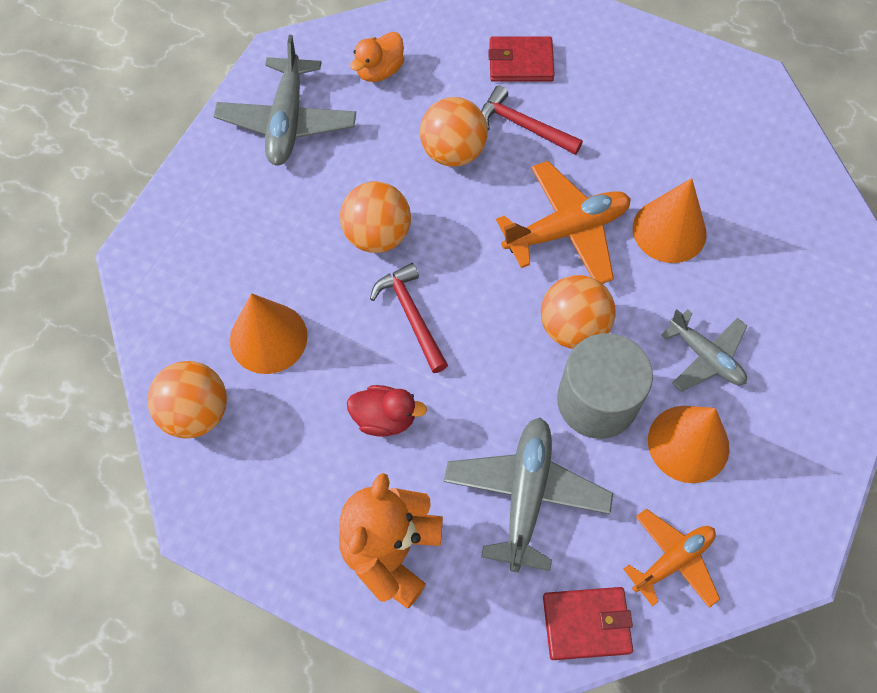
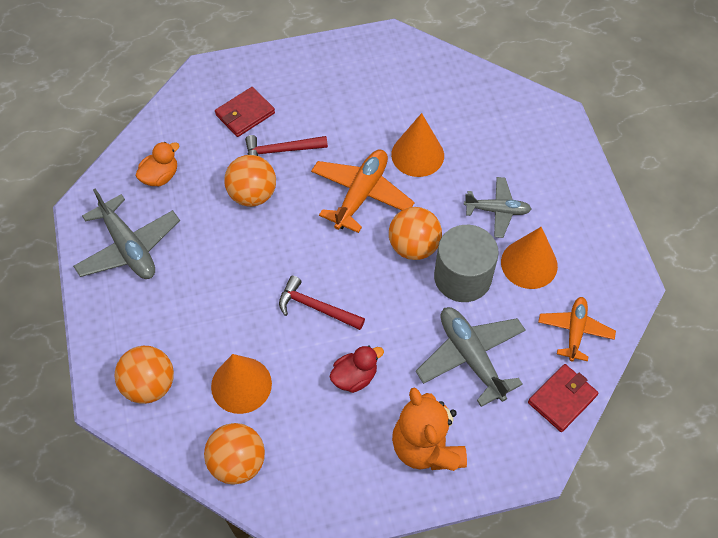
camera: 40 degrees left, 5 degrees down
orange ball [340,182,411,253] -> orange ball moved to [115,346,174,404]
orange duck [350,32,404,82] -> orange duck turned 135 degrees counterclockwise [135,142,179,186]

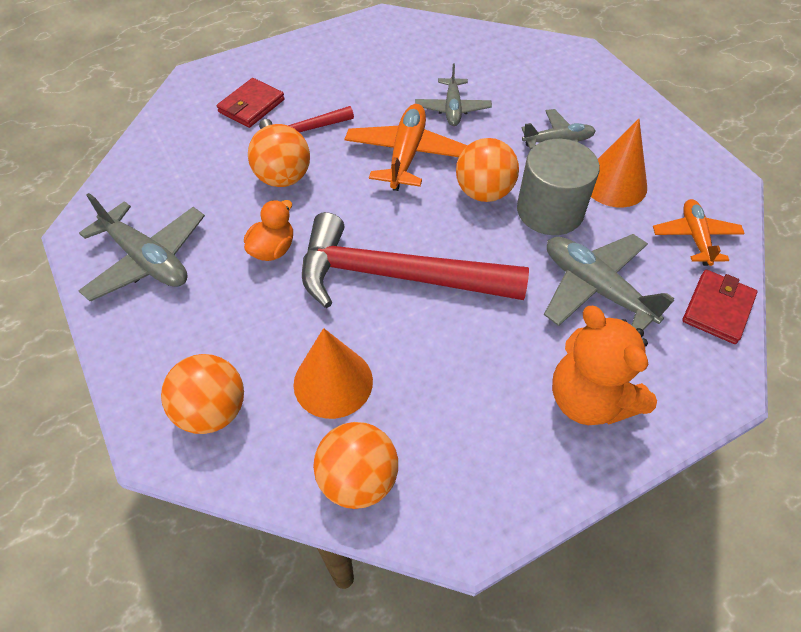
camera: 15 degrees left, 5 degrees down
orange duck [135,142,179,186] -> orange duck moved to [244,200,293,261]
red hammer [279,276,365,330] -> red hammer [302,212,529,308], size x2.04
red duck [329,346,384,393] -> none
orange cone [391,113,444,177] -> grey plane [415,63,492,126]

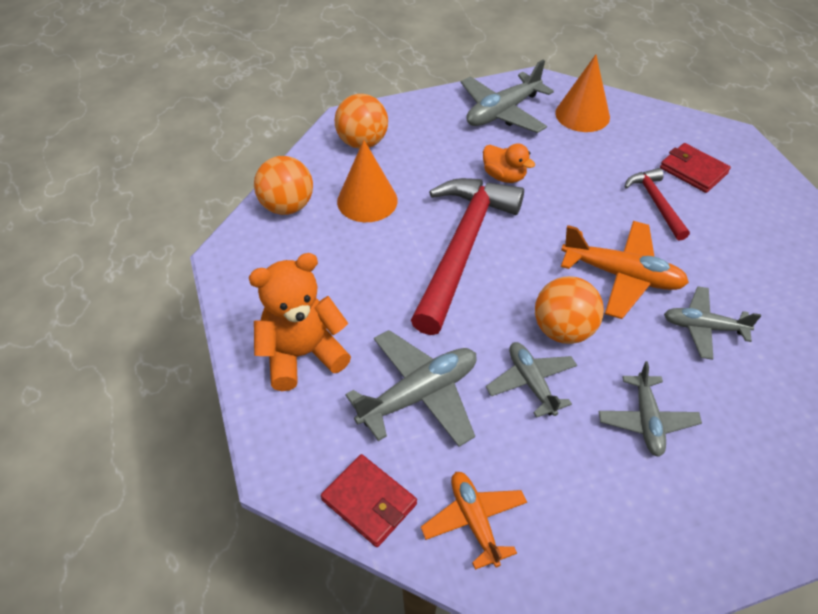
camera: 100 degrees right, 5 degrees down
orange ball [248,124,310,187] -> none
grey cylinder [517,139,600,235] -> grey plane [486,342,577,418]
orange cone [591,119,647,208] -> orange cone moved to [555,55,610,132]
orange plane [653,199,745,266] -> orange plane turned 120 degrees counterclockwise [421,472,527,570]

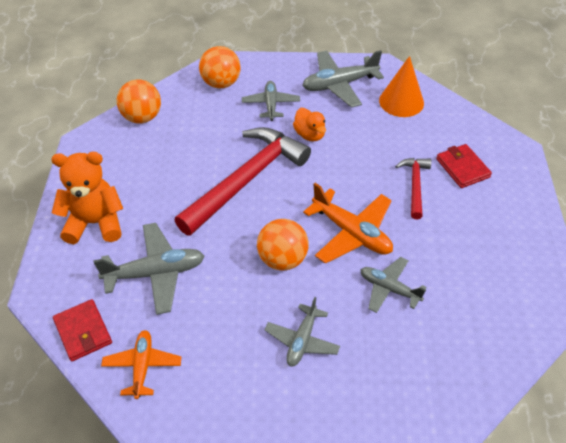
camera: 20 degrees right, 0 degrees up
orange cone [337,140,398,222] -> none
grey plane [486,342,577,418] -> grey plane moved to [242,81,300,121]

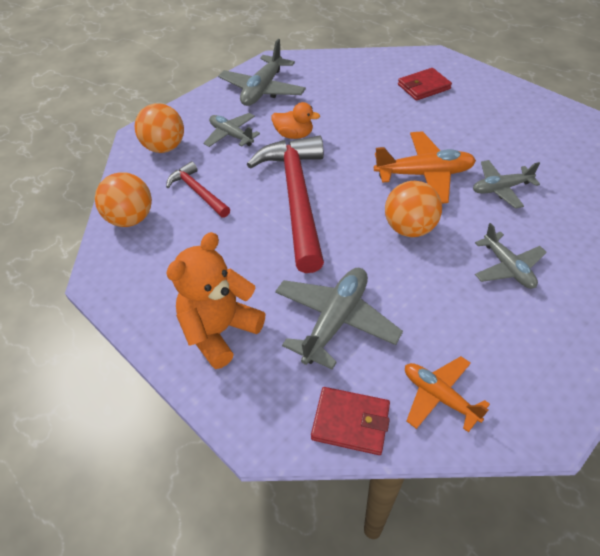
camera: 45 degrees left, 0 degrees up
orange cone [379,56,424,117] -> none
red hammer [395,158,431,219] -> red hammer moved to [166,161,230,218]
red wallet [436,144,492,188] -> red wallet turned 45 degrees counterclockwise [398,68,452,101]

